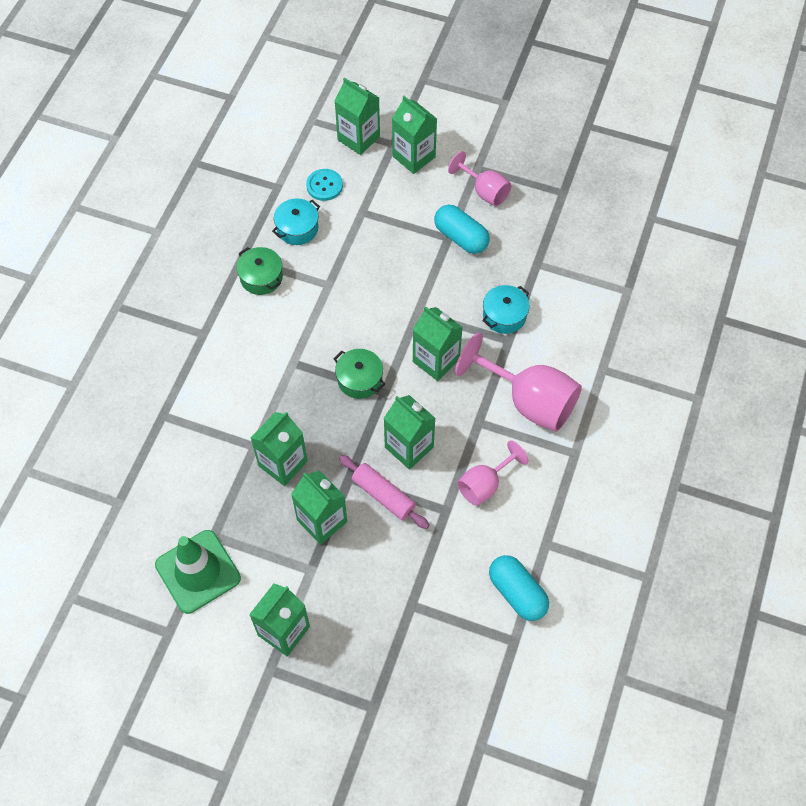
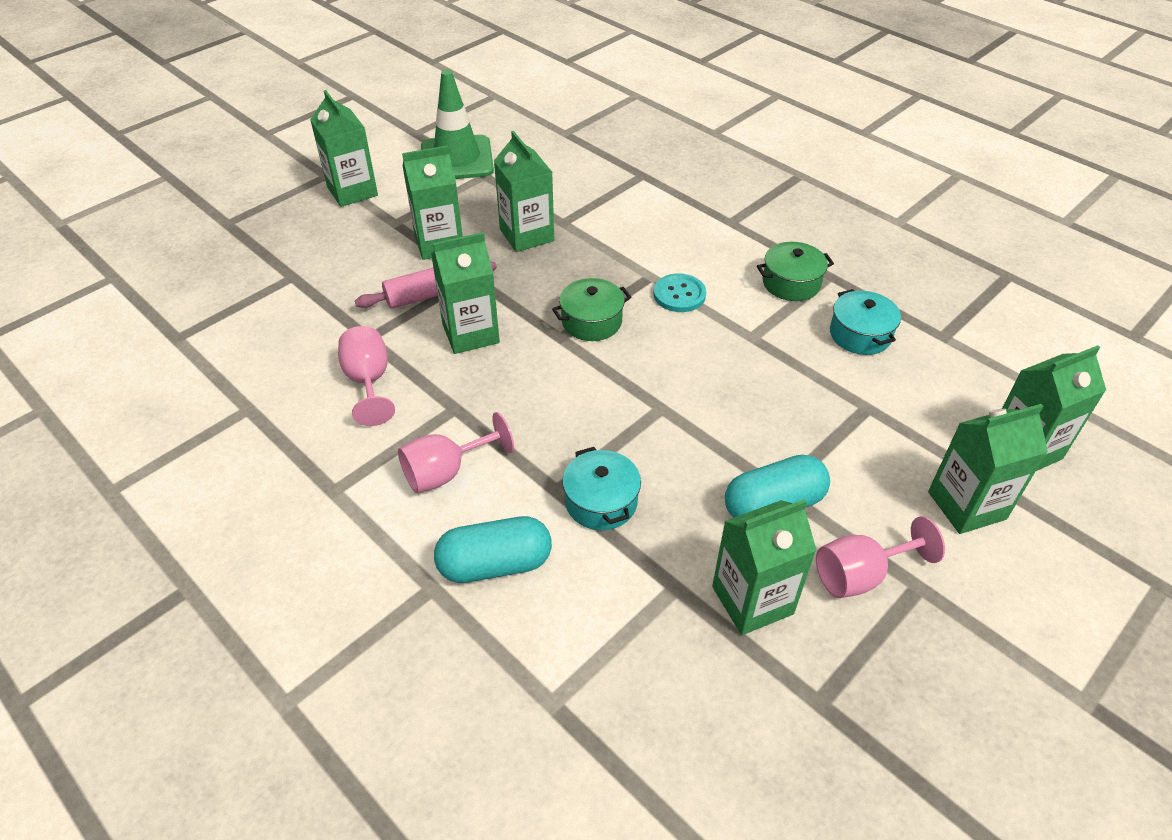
camera: 115 degrees right, 15 degrees down
turquoise button [306,169,343,201] -> turquoise button moved to [654,273,706,312]
green carton [413,306,463,381] -> green carton moved to [712,499,816,635]
pink goblet [455,332,582,432] -> pink goblet [398,412,514,493], size x0.58
turquoise capsule [489,555,549,621] -> turquoise capsule moved to [434,516,552,583]

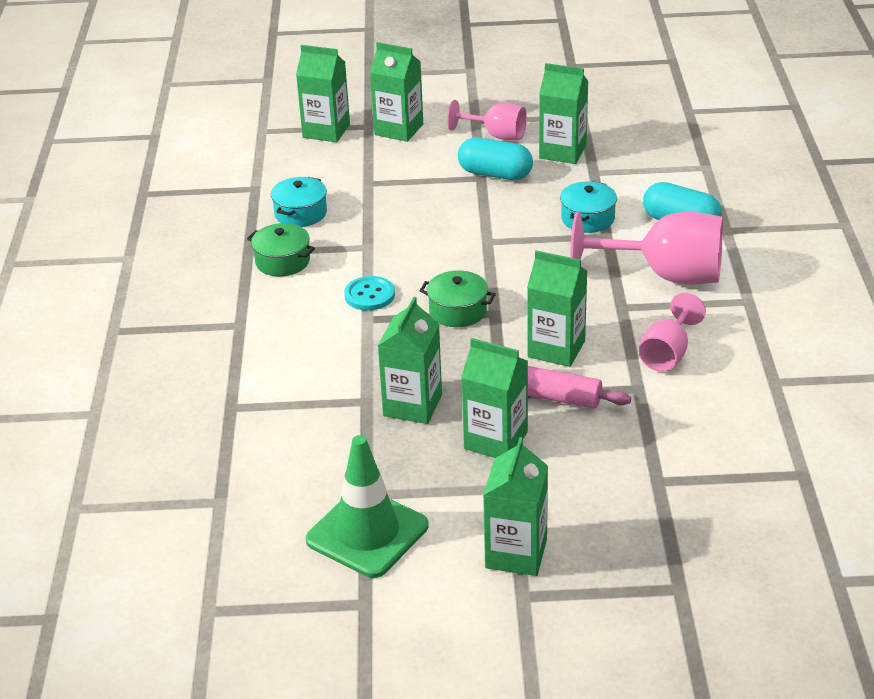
camera: 135 degrees left, 10 degrees down
pink goblet [398,412,514,493] -> pink goblet [571,212,723,285], size x1.72

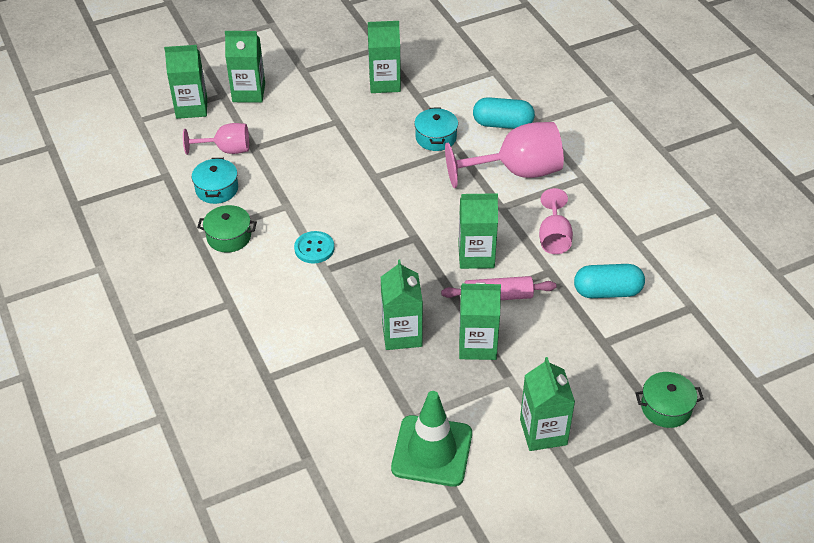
camera: 25 degrees left, 10 degrees up
green pot [420,270,496,327] -> green pot moved to [635,372,704,428]
pink goblet [447,100,527,140] -> pink goblet moved to [183,123,249,155]
turquoise capsule [458,137,533,180] -> turquoise capsule moved to [574,264,645,298]

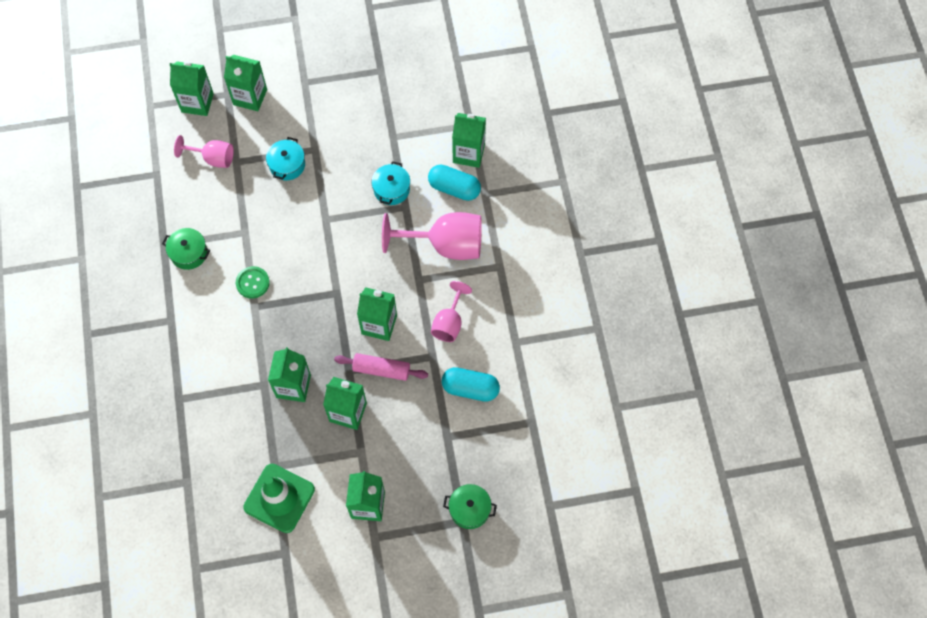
camera: 15 degrees right, 20 degrees up
turquoise pot [192,158,238,204] -> turquoise pot moved to [266,137,305,180]
turquoise button [294,231,334,263] -> green button [236,266,270,299]
green carton [368,21,401,93] -> green carton moved to [452,113,486,168]

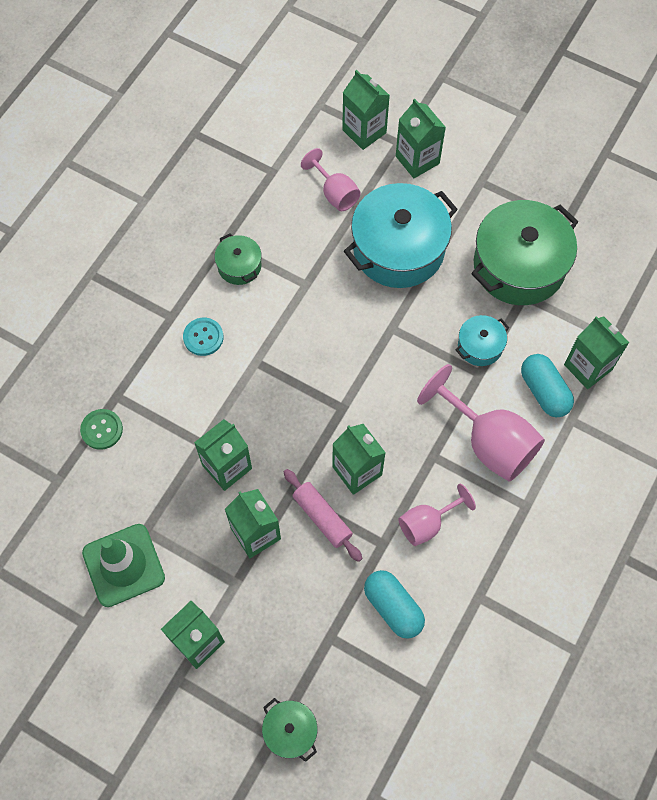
camera: 40 degrees right, 0 degrees up
green button [236,266,270,299] -> green button moved to [80,409,123,450]
turquoise pot [266,137,305,180] -> turquoise pot [344,183,458,288], size x2.11
none -> turquoise button [183,318,224,356]
none -> green pot [471,200,578,305]

